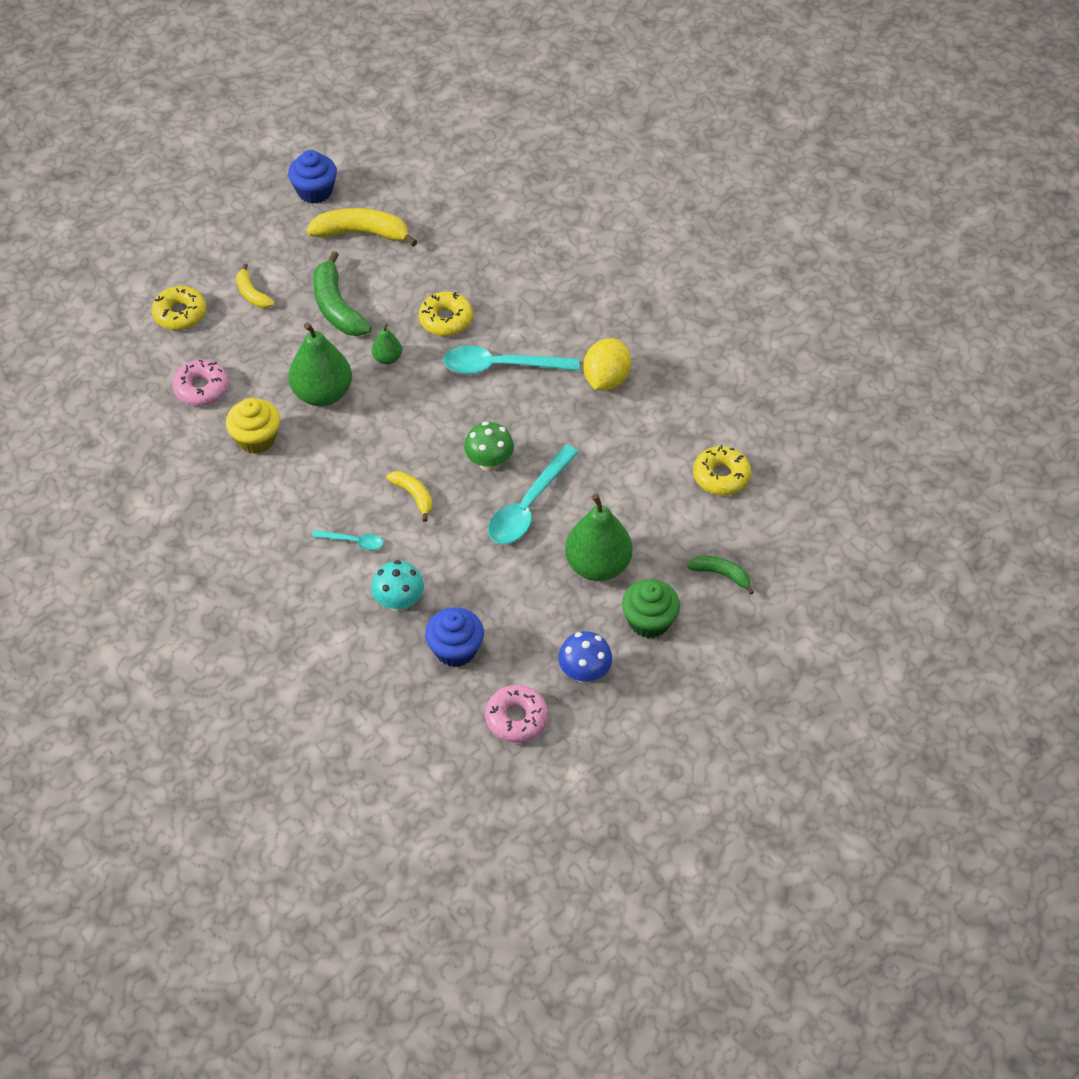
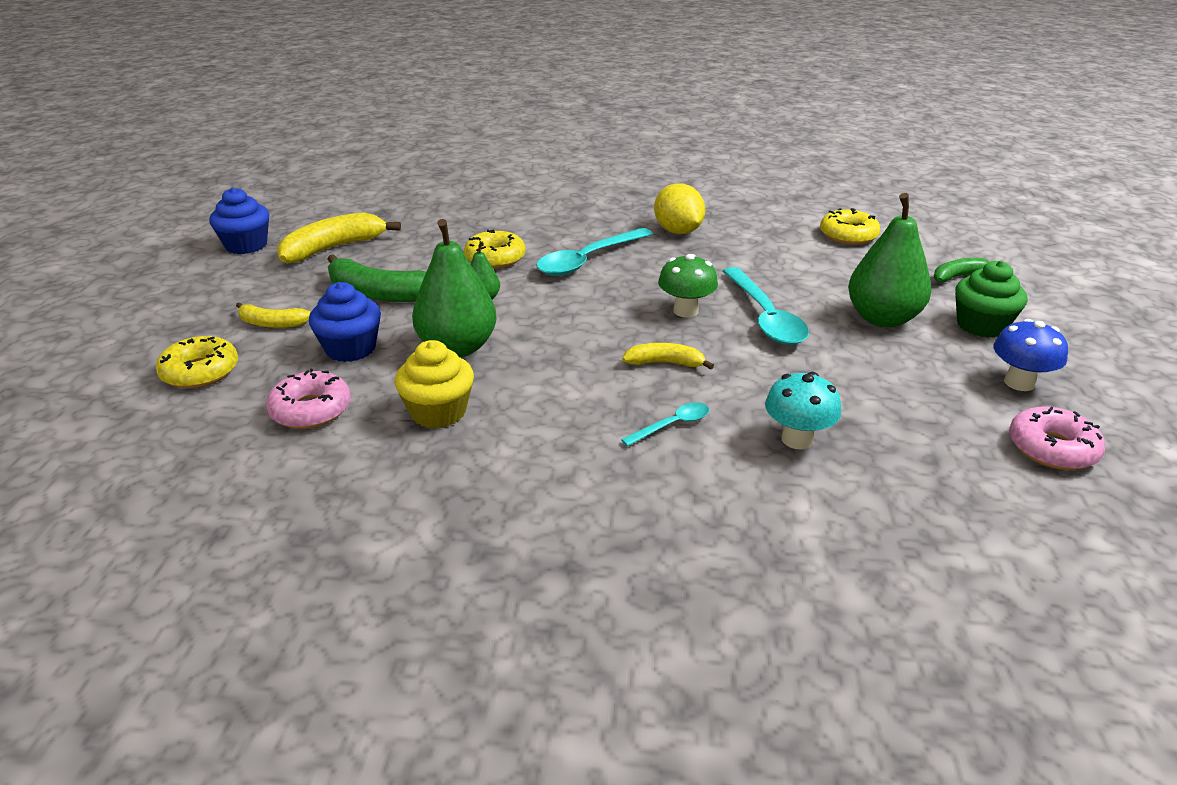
camera: 45 degrees left, 20 degrees down
blue cupcake [425,607,484,667] -> blue cupcake moved to [309,282,381,362]

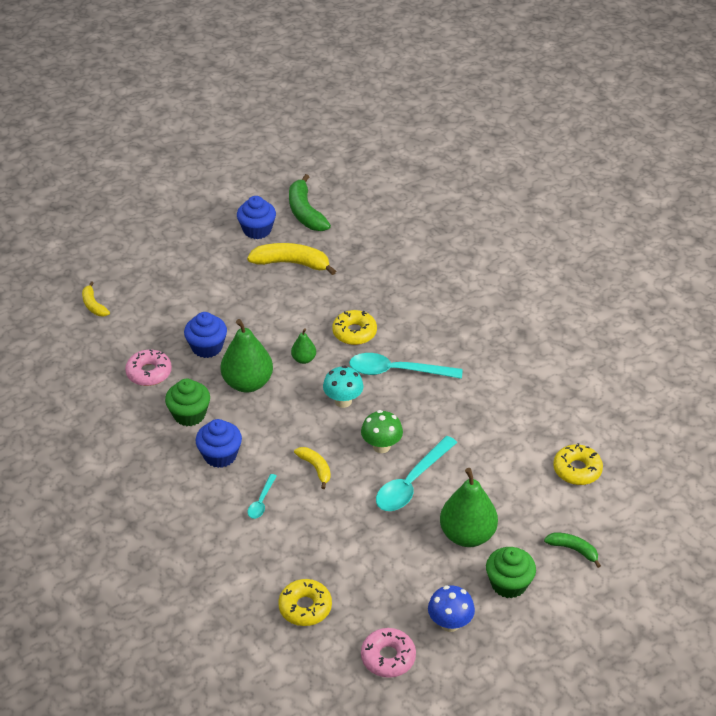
camera: 50 degrees right, 10 degrees up
yellow donut [156,336,238,388] -> yellow donut moved to [278,579,332,626]
yellow banana [236,302,311,328] -> yellow banana moved to [82,282,110,316]
green banana [327,254,426,302] -> green banana moved to [289,174,331,231]
yellow cupcake [395,340,474,429] -> green cupcake [165,379,210,426]
turquoise spoon [621,402,709,446] -> turquoise spoon turned 90 degrees clockwise [248,474,277,519]
yellow lemon [654,183,705,234] -> none
turquoise mushroom [765,372,841,450] -> turquoise mushroom moved to [323,365,364,408]
none -> blue cupcake [196,419,242,468]

